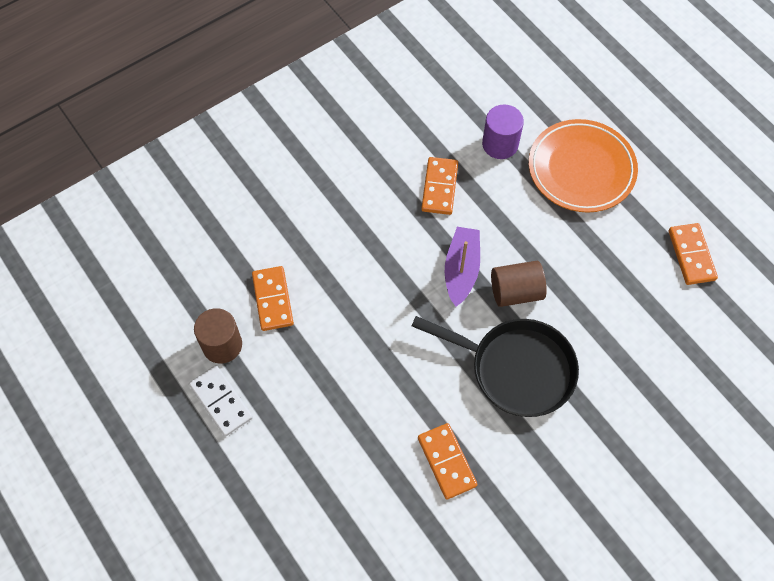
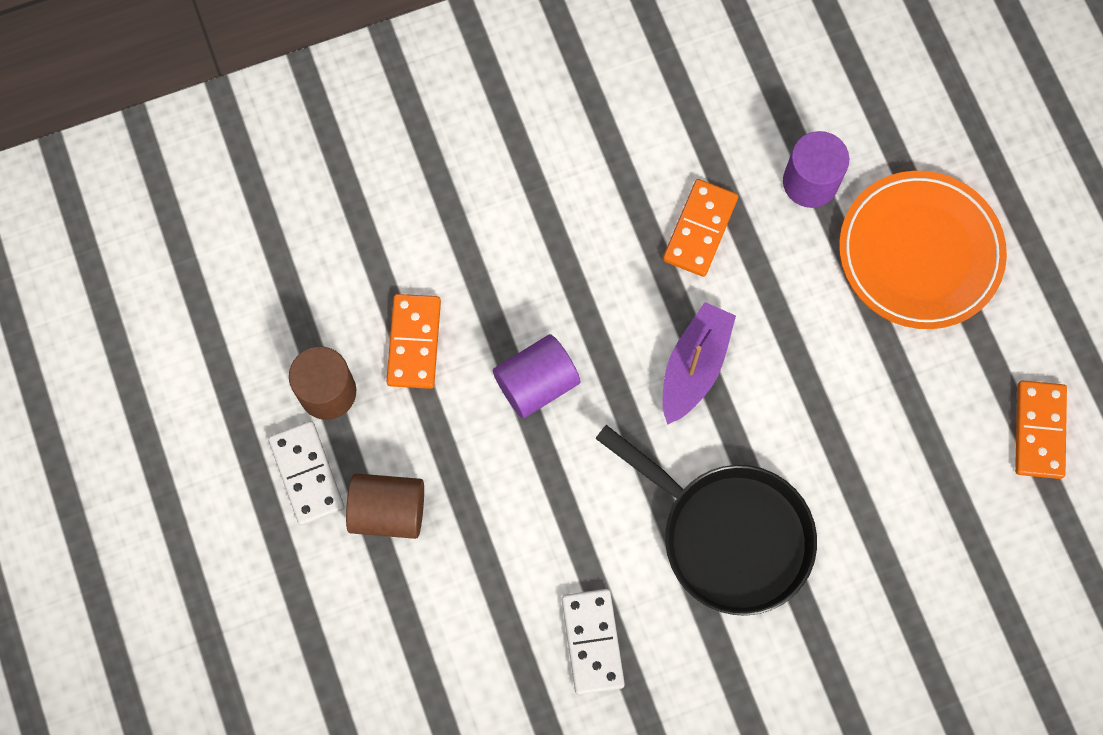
camera: 15 degrees right, 10 degrees up
orange domino [418,423,478,499] -> white domino [562,589,625,695]
brown cylinder [491,261,547,307] -> brown cylinder moved to [346,473,424,539]
none -> purple cylinder [493,334,580,418]

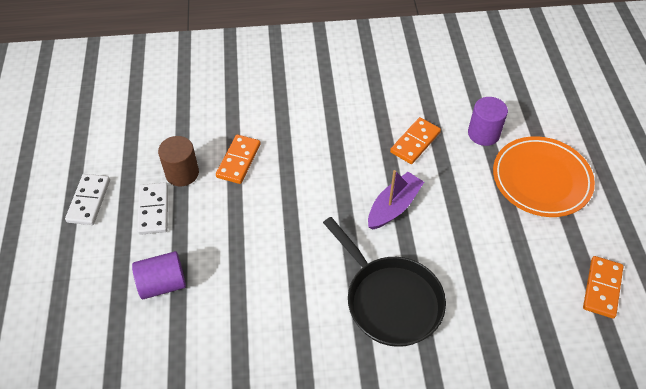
camera: 15 degrees right, 20 degrees down
brown cylinder [346,473,424,539] -> none
purple cylinder [493,334,580,418] -> purple cylinder moved to [132,251,186,299]
white domino [562,589,625,695] -> white domino moved to [65,174,110,225]

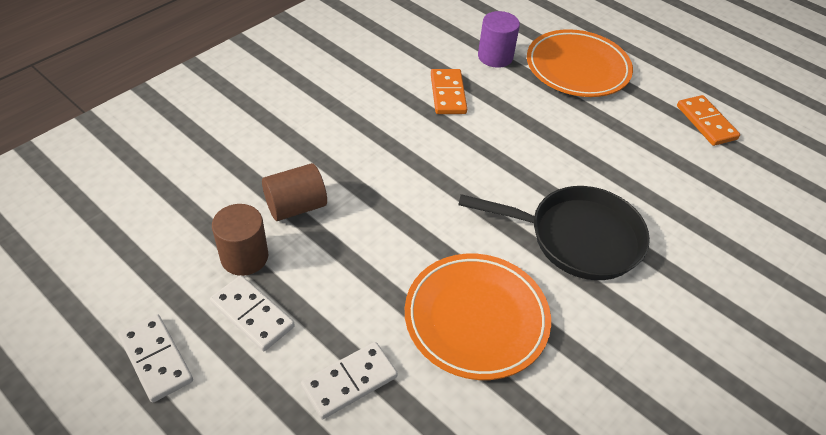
camera: 45 degrees left, 5 degrees down
purple cylinder [132,251,186,299] -> white domino [301,342,398,419]
orange domino [216,135,261,184] -> brown cylinder [262,163,327,221]
purple boat [368,170,424,230] -> none
none -> orange plate [405,254,551,380]

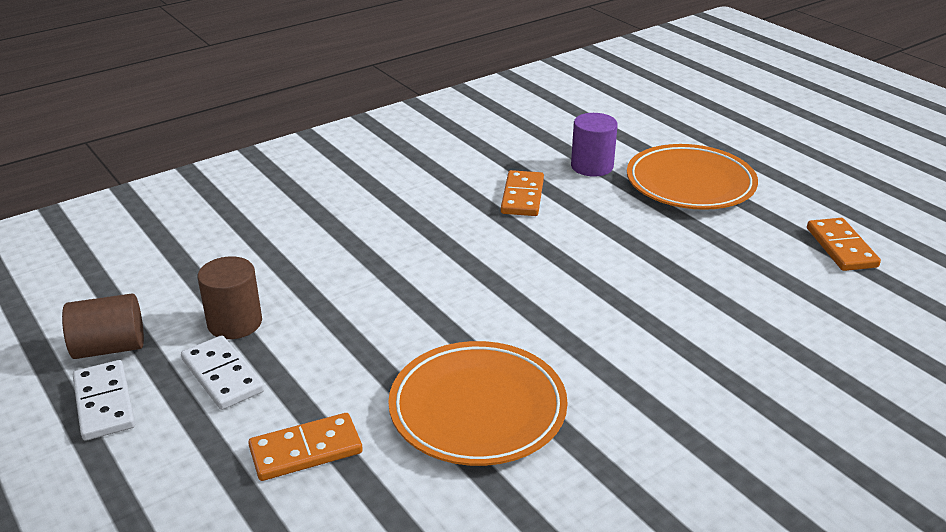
camera: 15 degrees right, 15 degrees down
brown cylinder [262,163,327,221] -> brown cylinder moved to [62,293,144,359]
white domino [301,342,398,419] -> orange domino [248,413,363,481]
black pan [458,186,650,280] -> none

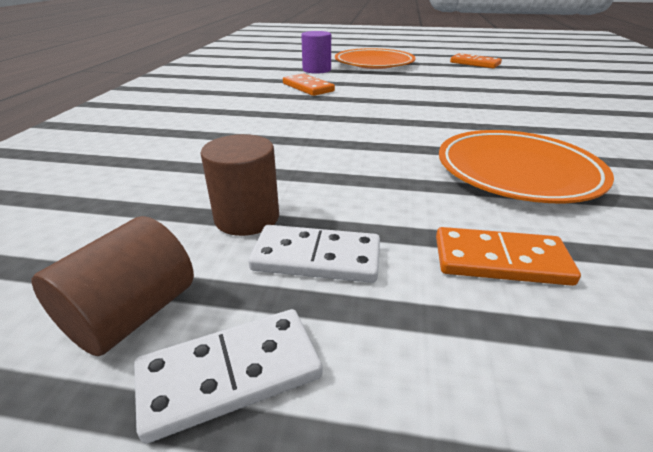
camera: 45 degrees left, 0 degrees up
white domino [73,360,135,441] -> white domino turned 45 degrees counterclockwise [134,309,323,444]
orange domino [248,413,363,481] -> orange domino turned 75 degrees clockwise [436,227,581,286]

